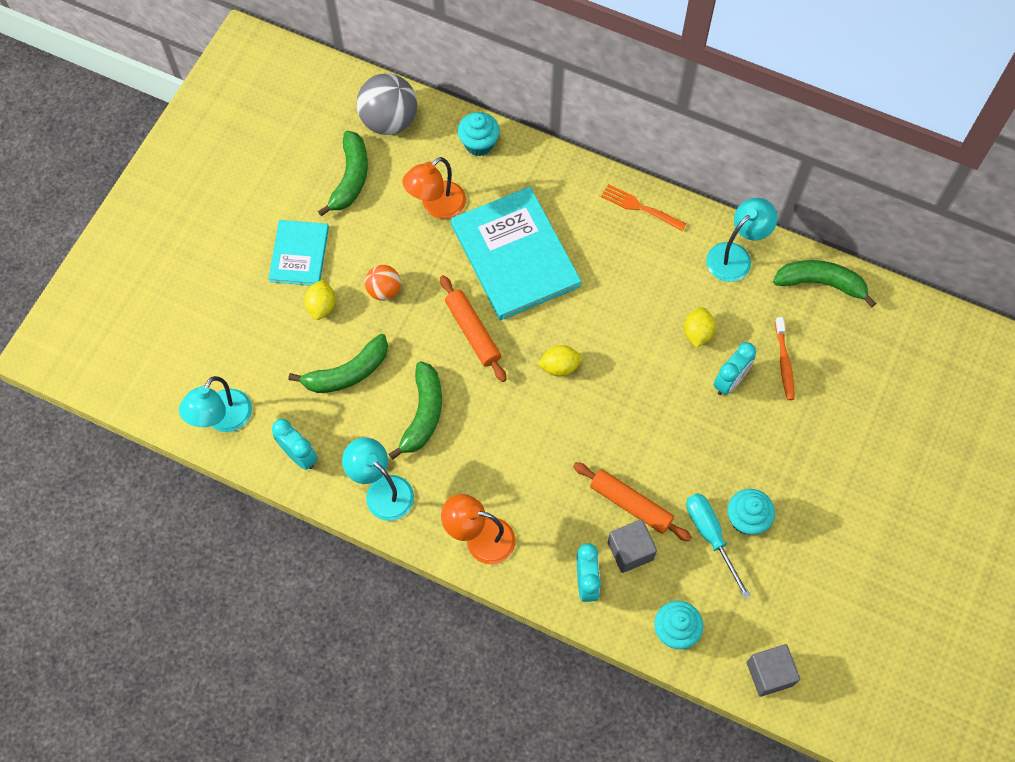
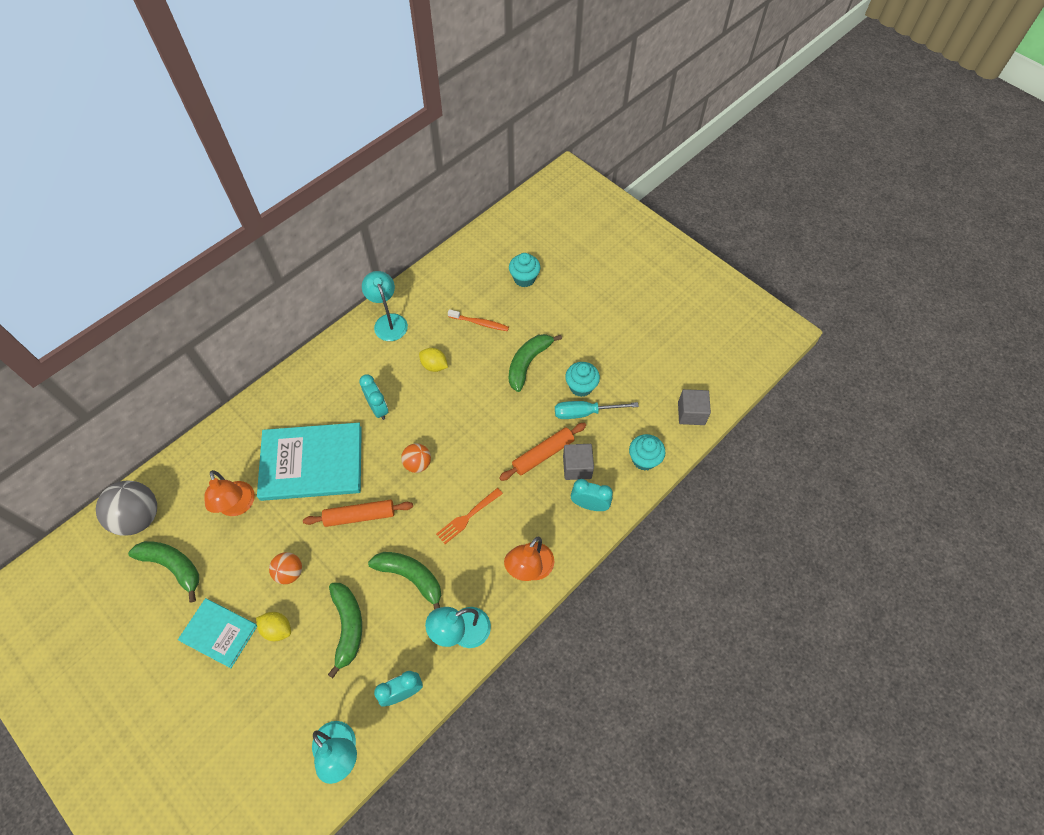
camera: 70 degrees left, 5 degrees down
turquoise cupcake [458,112,500,156] -> turquoise cupcake moved to [509,253,540,287]
yellow lemon [538,345,582,377] -> orange ball [401,443,431,473]
orange fork [601,184,686,231] -> orange fork moved to [436,488,503,544]
turquoise clock [714,342,756,395] -> turquoise clock moved to [359,374,388,420]
green banana [773,260,876,308] -> green banana moved to [509,334,562,392]

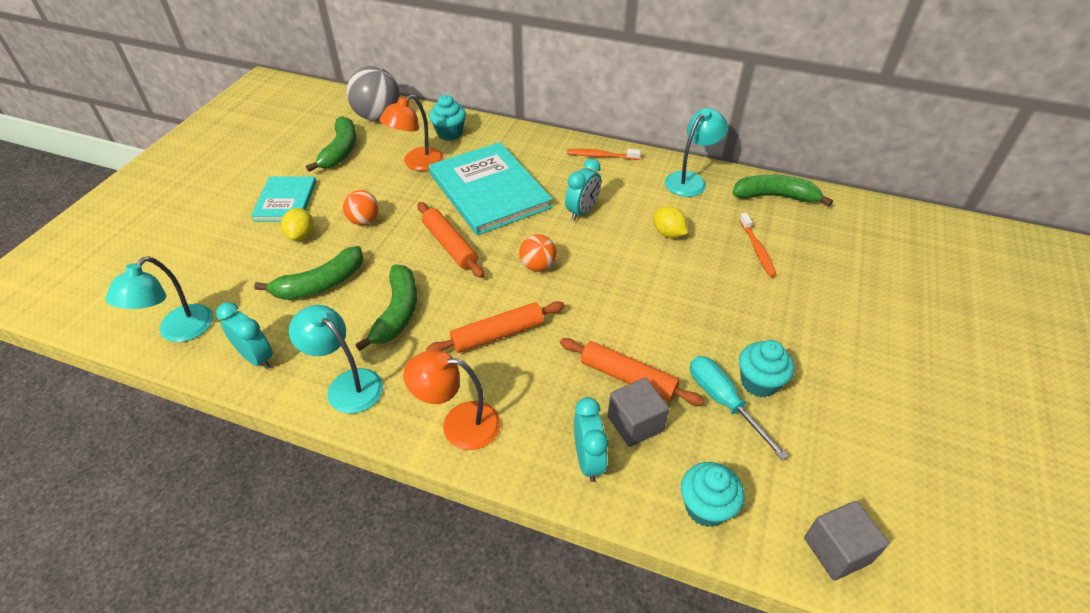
camera: 65 degrees right, 15 degrees down
yellow lemon [419,348,448,372] -> yellow lemon turned 45 degrees counterclockwise [654,206,688,238]
orange fork [436,488,503,544] -> orange rolling pin [426,301,565,353]
turquoise cupcake [509,253,540,287] -> turquoise cupcake moved to [429,95,466,141]
green banana [509,334,562,392] -> green banana moved to [732,174,833,206]
none -> orange toothbrush [567,149,641,160]

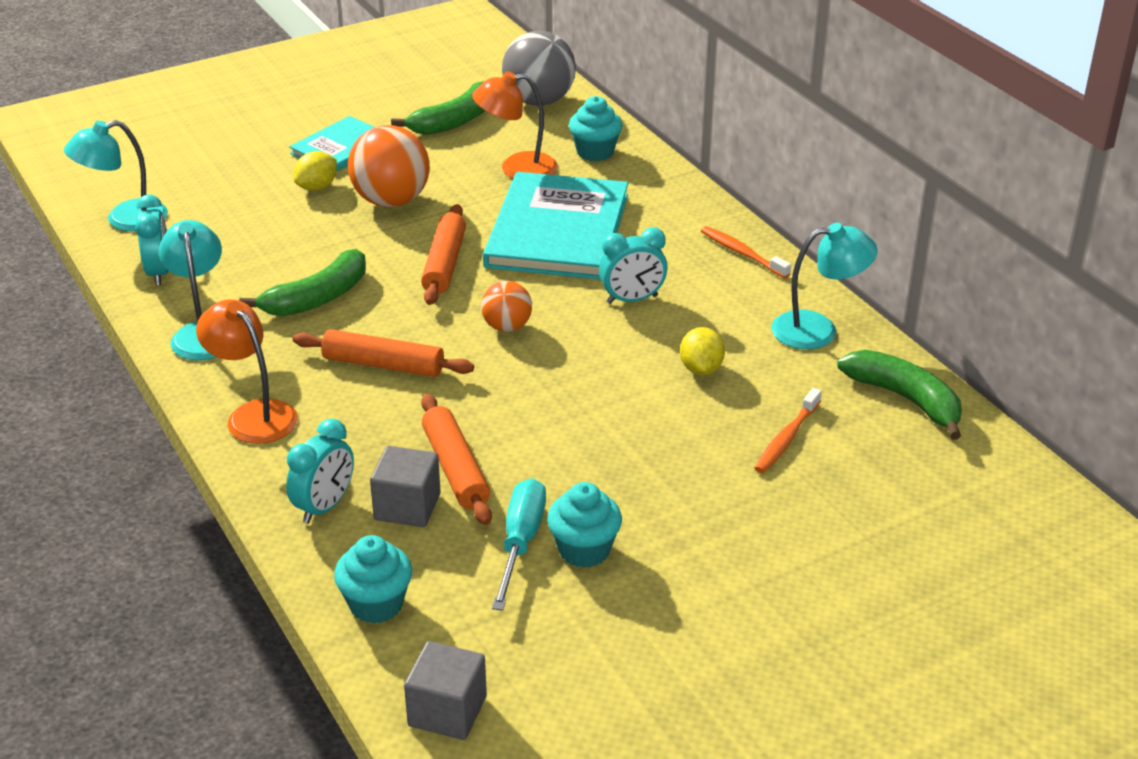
camera: 40 degrees right, 10 degrees down
green banana [254,246,363,300] -> none
orange ball [343,190,379,225] -> orange ball [348,125,430,207], size x1.77

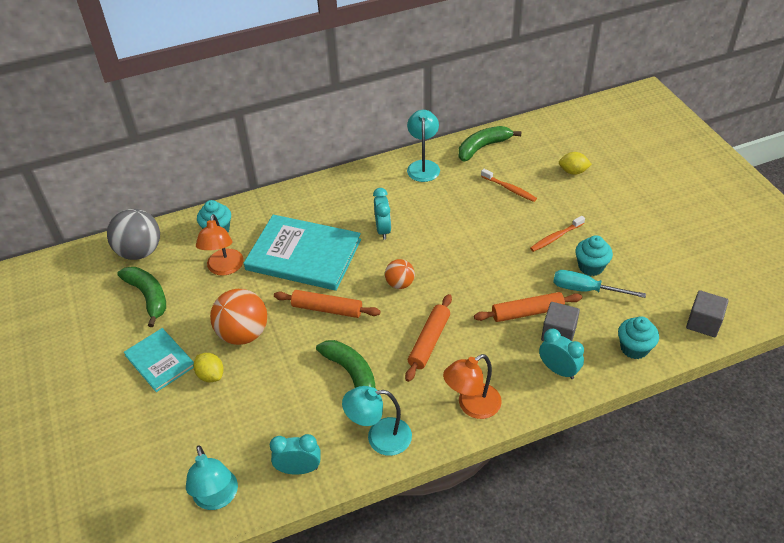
camera: 80 degrees left, 10 degrees up
yellow lemon [680,327,725,375] -> yellow lemon moved to [559,152,592,175]
orange toothbrush [701,226,791,278] -> orange toothbrush moved to [530,216,585,252]

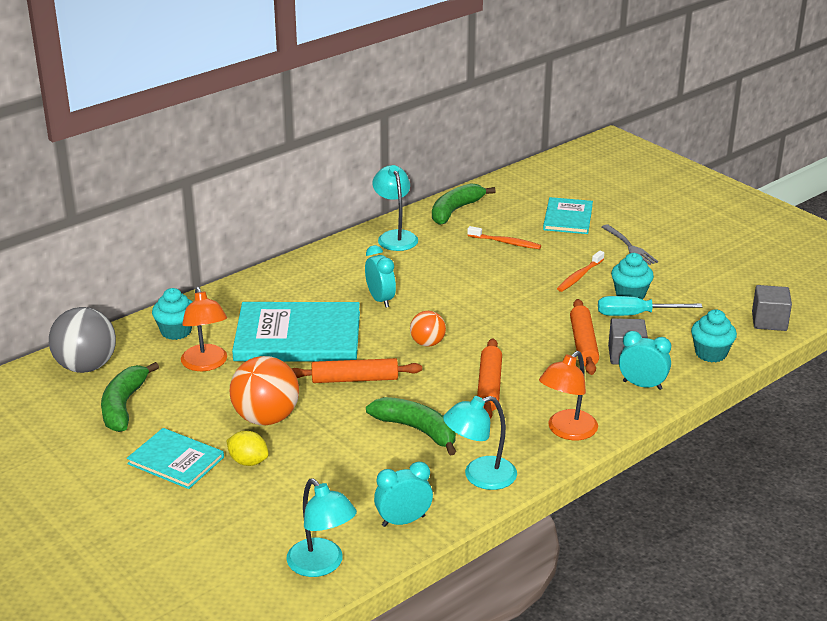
camera: 20 degrees left, 15 degrees down
green banana [117,267,166,327] -> green banana turned 120 degrees counterclockwise [101,362,159,432]
orange rolling pin [474,292,582,322] -> orange rolling pin turned 60 degrees counterclockwise [570,299,599,375]
yellow lemon [559,152,592,175] -> turquoise book [543,197,593,234]
none -> grey fork [602,224,658,265]

